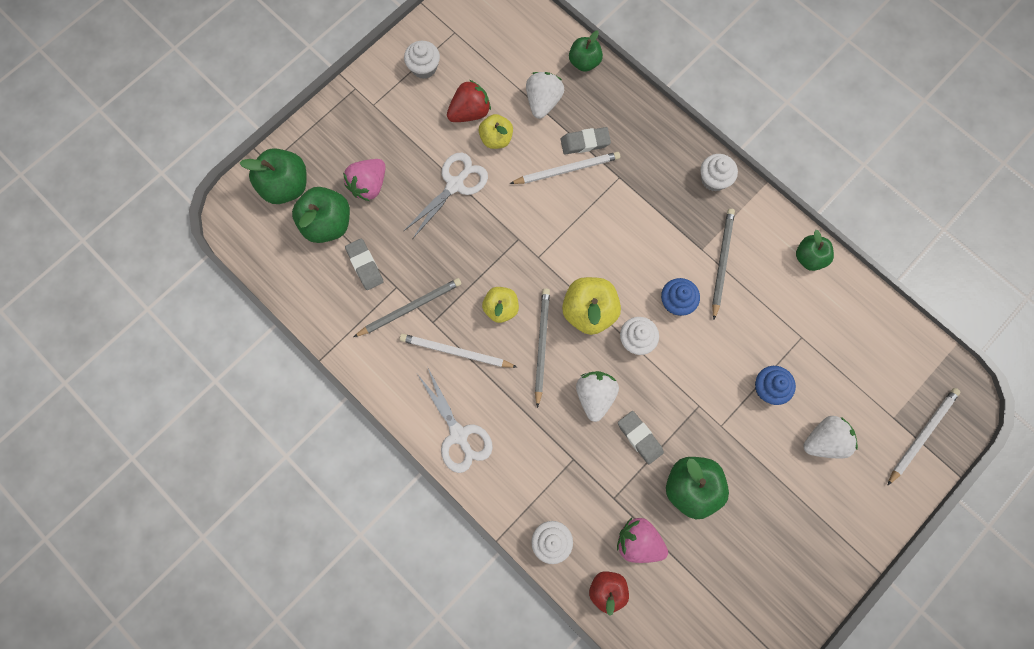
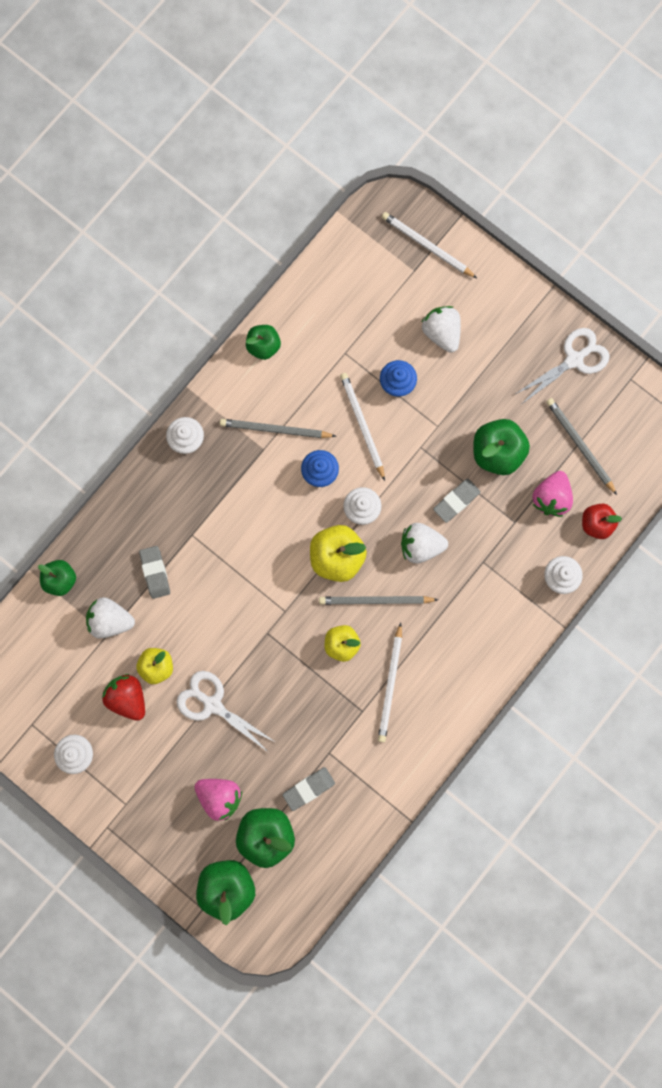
camera: 95 degrees left, 5 degrees up
grey pencil [354,278,462,337] -> grey pencil moved to [546,398,617,495]
white scissors [417,368,493,473] -> white scissors moved to [514,328,610,404]
white pencil [509,152,620,184] -> white pencil moved to [340,373,385,481]

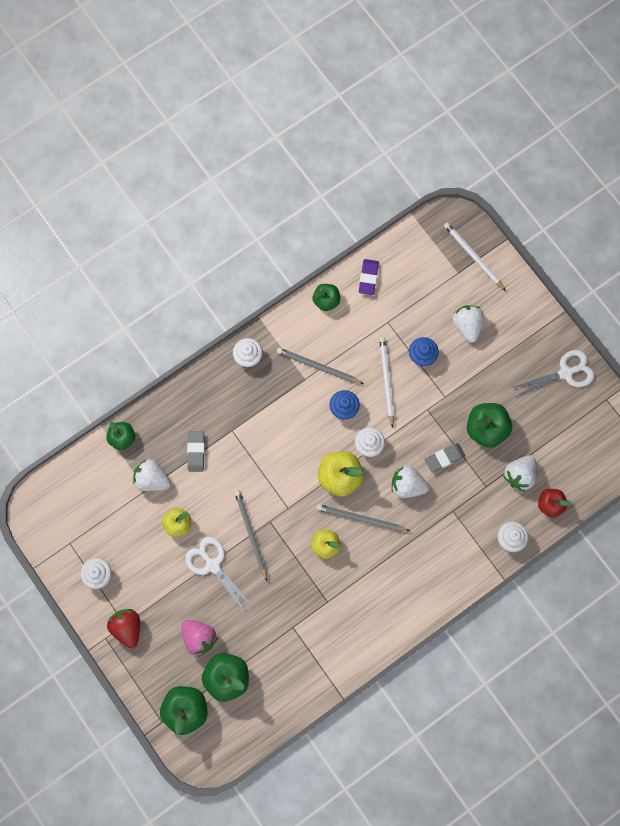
camera: 15 degrees right, 5 degrees down
red strawberry [102,674,145,721] -> red strawberry moved to [107,609,140,648]
grey eraser [282,767,335,811] -> none
white pencil [378,623,402,742] -> none
pink strawberry [532,471,573,517] -> white strawberry [503,455,537,492]
grey pencil [546,398,617,495] -> grey pencil moved to [234,490,267,581]
none -> purple eraser [359,259,379,295]

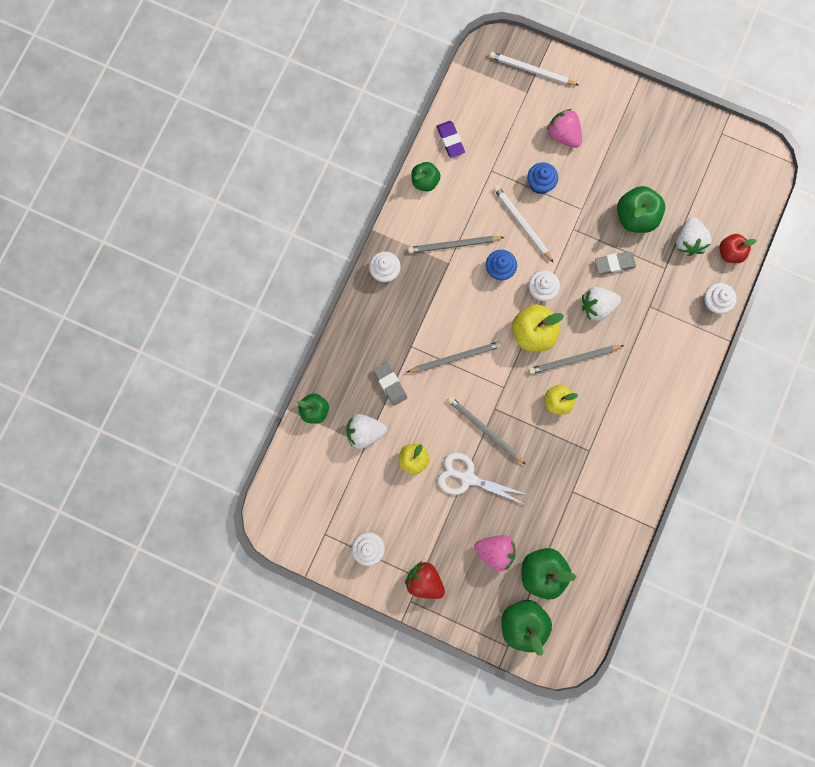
camera: 30 degrees left, 5 degrees up
grey eraser [425,443,465,473] -> grey eraser turned 45 degrees clockwise [595,252,636,274]
white strawberry [452,305,484,343] -> pink strawberry [547,109,582,148]
white scissors [512,350,594,397] -> none
none -> grey pencil [407,341,502,373]

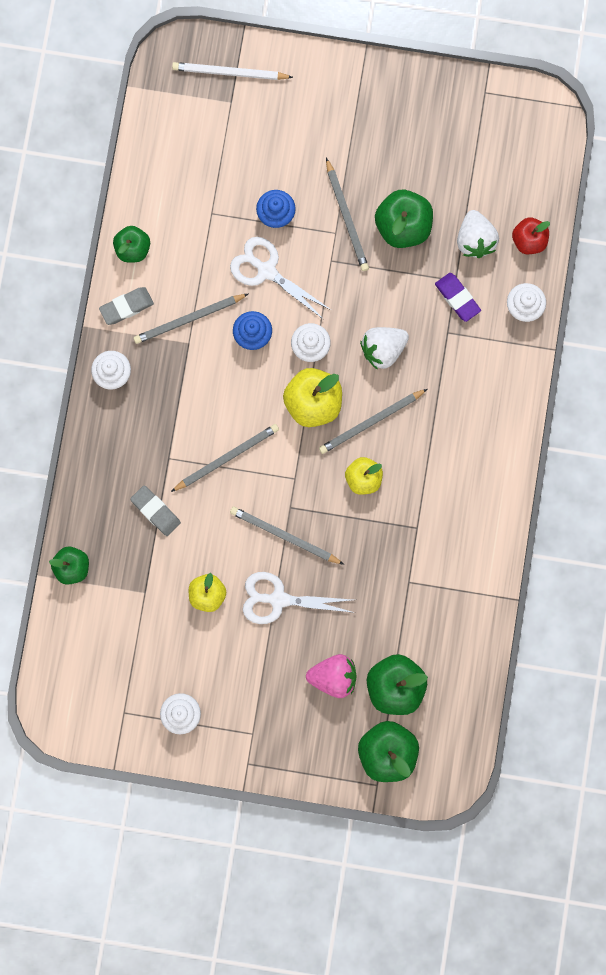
camera: 15 degrees left, 0 degrees up
white strawberry [346,414,387,449] -> none
red strawberry [405,561,445,599] -> none
purple eraser [437,121,465,158] -> purple eraser moved to [435,273,481,322]
white pencil [493,185,554,263] -> white scissors [230,237,331,319]
pink strawberry [547,109,582,148] -> none
grey eraser [595,252,636,274] -> grey eraser moved to [99,287,154,325]
none -> grey pencil [326,158,369,271]

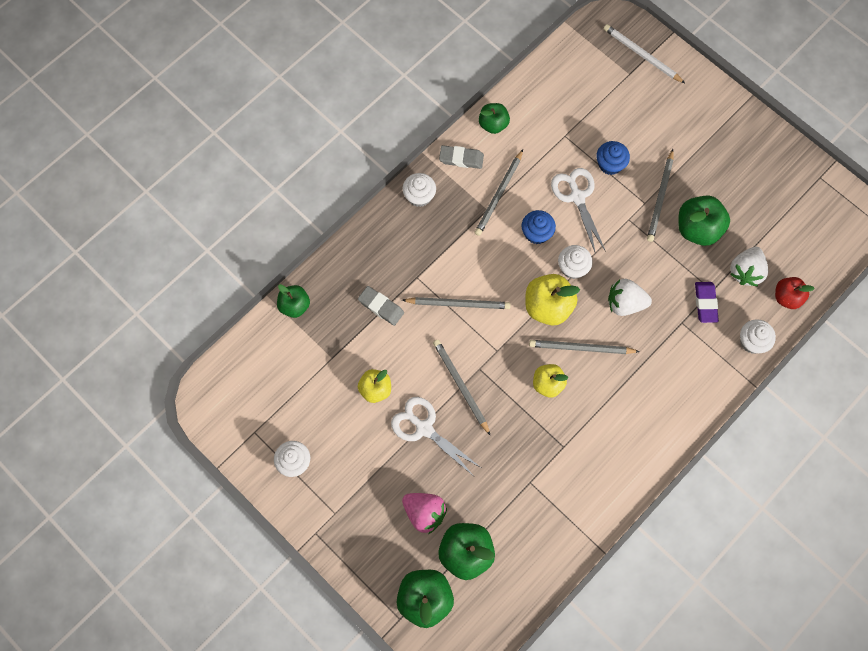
camera: 35 degrees right, 10 degrees down
grey eraser [130,486,181,536] -> grey eraser turned 45 degrees counterclockwise [358,286,404,326]
grey pencil [133,294,248,344] -> grey pencil turned 75 degrees counterclockwise [475,149,523,236]

